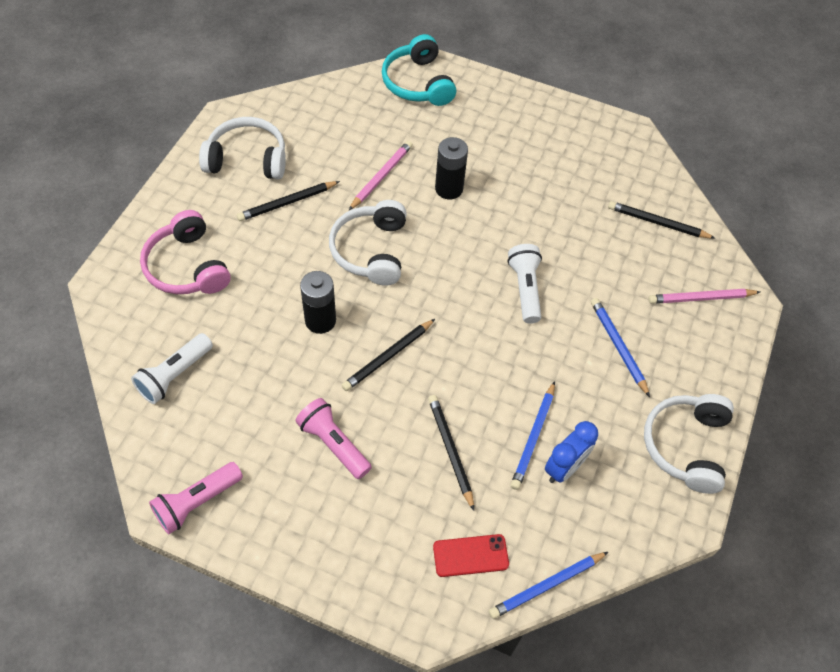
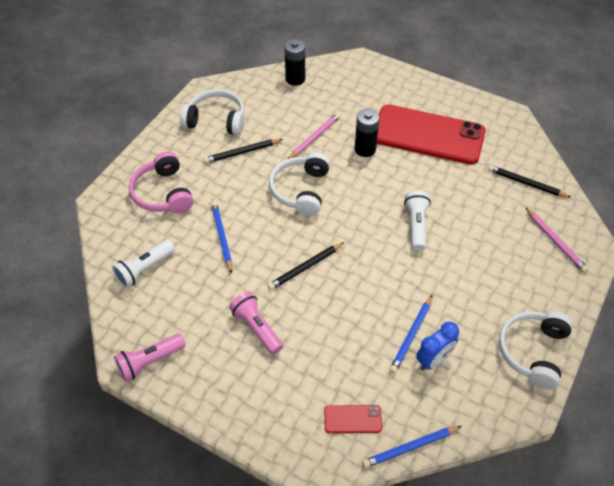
camera: 10 degrees right, 5 degrees down
black battery [300,271,336,334] -> black battery moved to [284,39,305,86]
turquoise headphones [382,34,456,106] -> none
black pencil [428,395,474,511] -> none
blue pencil [591,298,650,397] -> blue pencil moved to [211,202,232,274]
pink pencil [648,289,760,304] -> pink pencil turned 120 degrees counterclockwise [525,207,588,273]
none -> red phone [377,105,486,165]

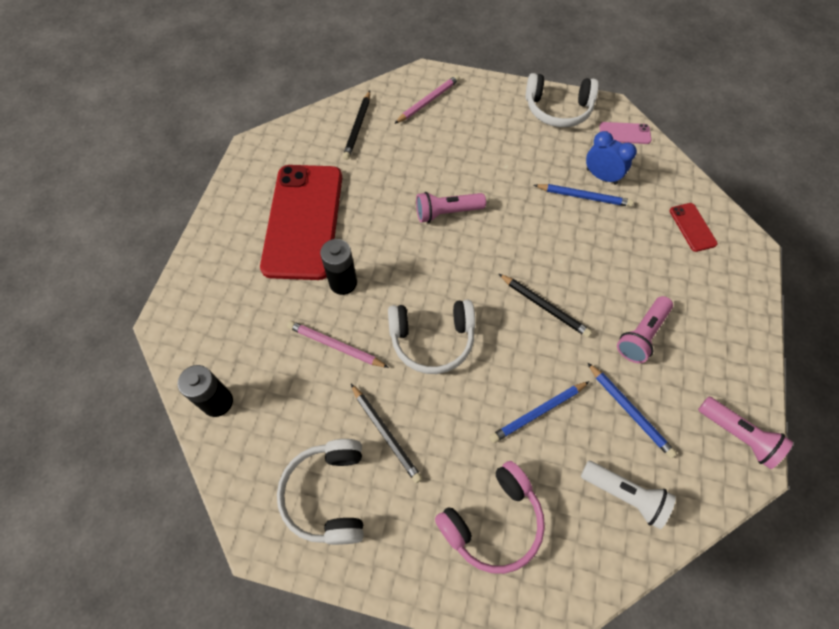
camera: 105 degrees left, 10 degrees up
blue pencil [362,426,462,468] -> blue pencil moved to [587,362,677,458]
white flashlight [404,190,431,251] -> pink flashlight [416,192,486,223]
none -> pink phone [599,122,652,144]

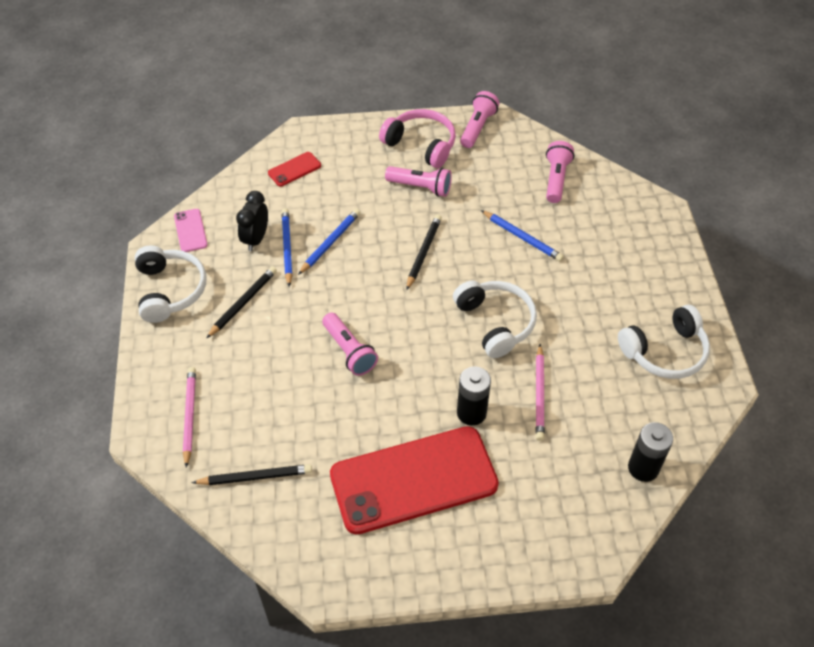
camera: 110 degrees left, 10 degrees down
black pencil [351,384,423,483] -> black pencil moved to [206,266,277,338]
pink pencil [394,75,460,124] -> pink pencil turned 60 degrees clockwise [183,367,196,468]
pink headphones [435,461,545,574] -> pink headphones moved to [379,109,456,168]
white flashlight [581,461,676,529] -> pink flashlight [546,141,574,203]
blue clock [586,131,637,185] -> black clock [236,191,268,251]
blue pencil [587,362,677,458] -> blue pencil moved to [298,209,360,275]

